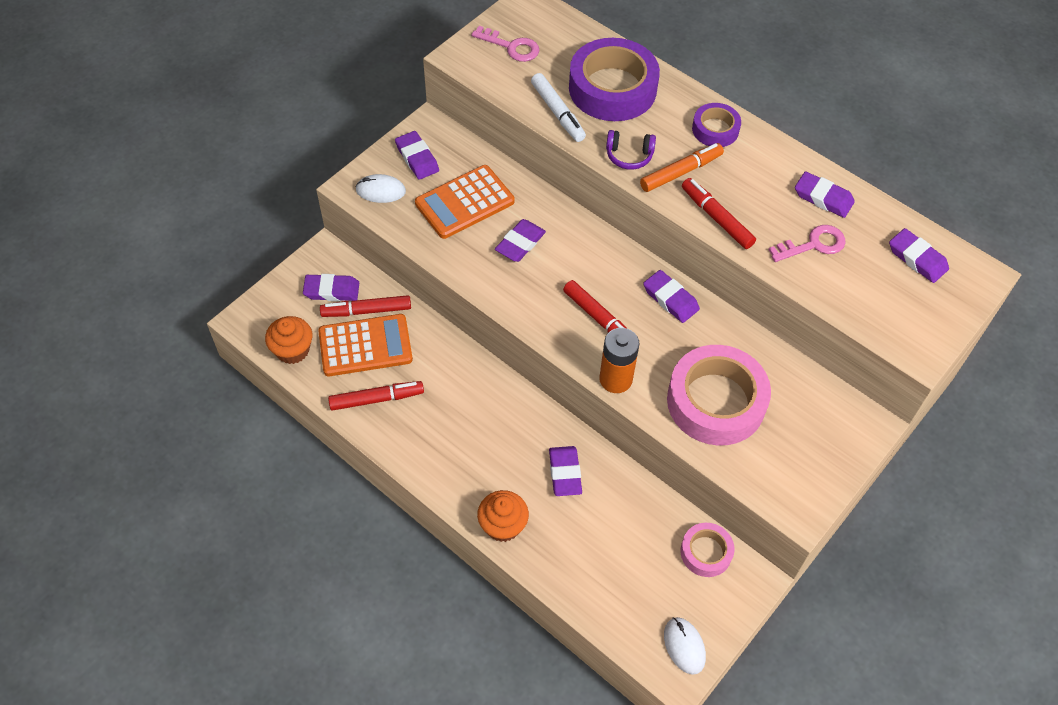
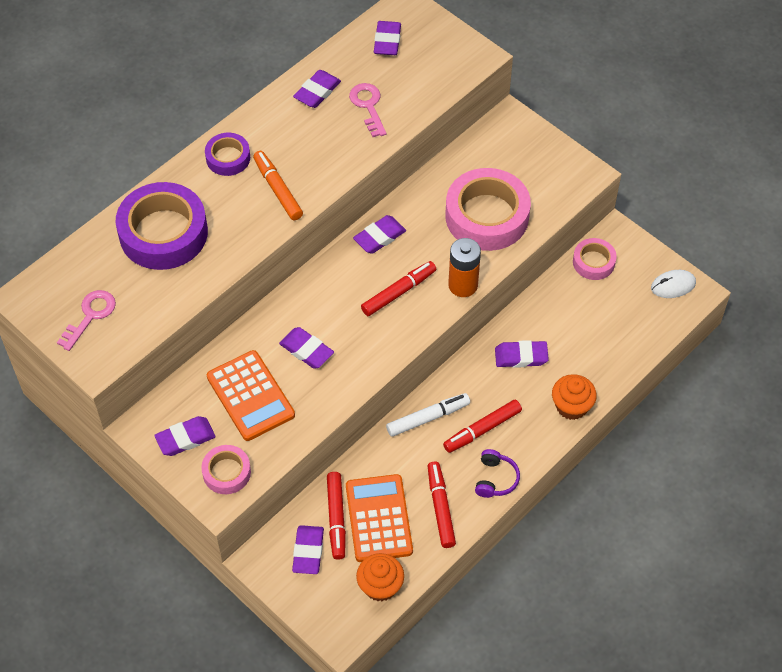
camera: 85 degrees left, 0 degrees up
white mouse [355,174,406,203] -> pink tape [201,445,251,494]
white marker [531,73,586,142] -> white marker moved to [386,393,470,437]
purple headphones [606,130,656,170] -> purple headphones moved to [475,449,520,498]
red marker [682,178,756,249] -> red marker moved to [443,400,522,453]
purple eraser [889,228,949,283] -> purple eraser turned 45 degrees counterclockwise [374,21,401,55]

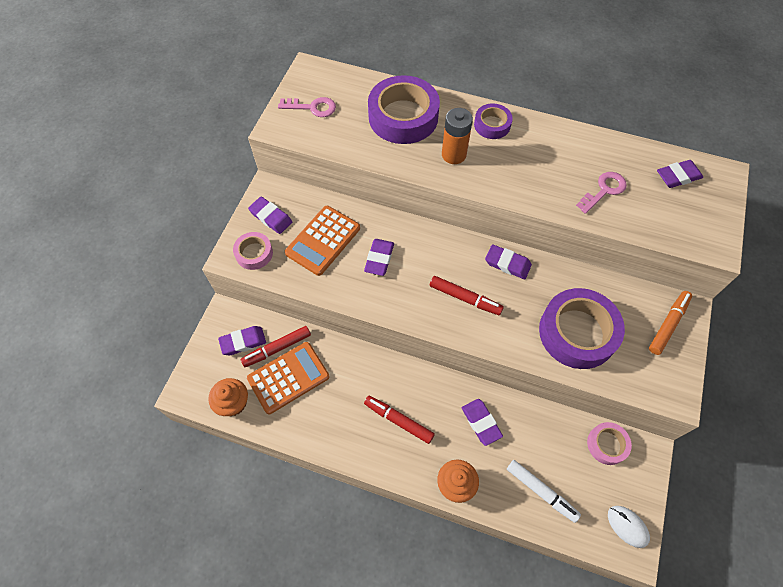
camera: 65 degrees right, 5 degrees up
orange marker [253,151,303,220] -> orange marker moved to [649,291,692,355]
purple eraser [293,70,341,108] -> none
white marker [386,393,470,437] -> white marker moved to [507,460,581,523]
red marker [428,461,456,548] -> none
pink tape [446,168,531,251] -> purple tape [539,288,625,369]
orange battery [448,238,481,297] -> orange battery moved to [442,108,473,164]
purple headphones [475,449,520,498] -> none

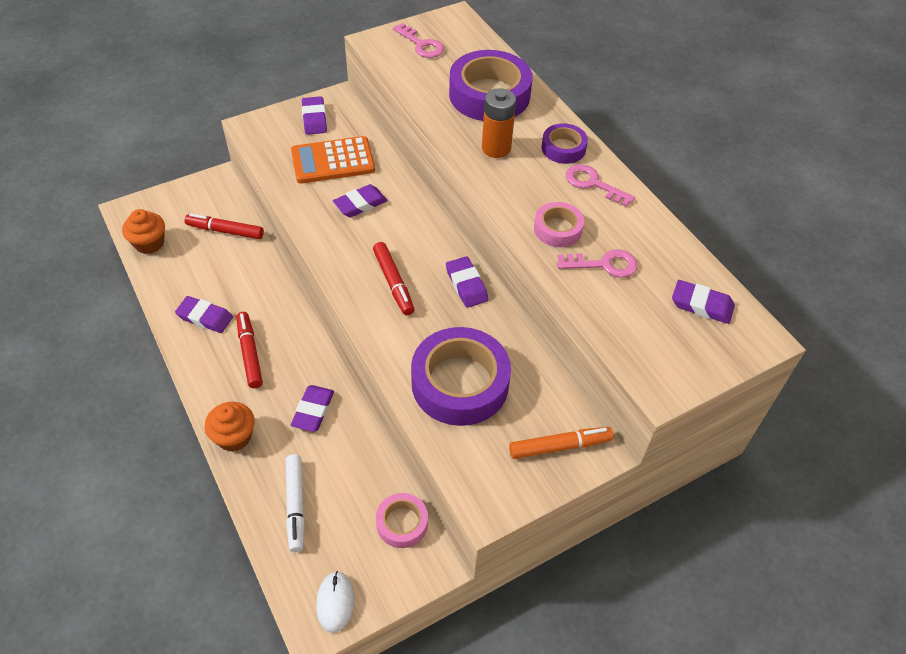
camera: 40 degrees right, 10 degrees down
purple eraser [218,326,266,355] -> purple eraser moved to [175,296,233,333]
pink tape [233,232,273,270] -> pink tape moved to [534,202,584,247]
orange calculator [247,342,329,414] -> none
none -> pink key [566,164,635,207]

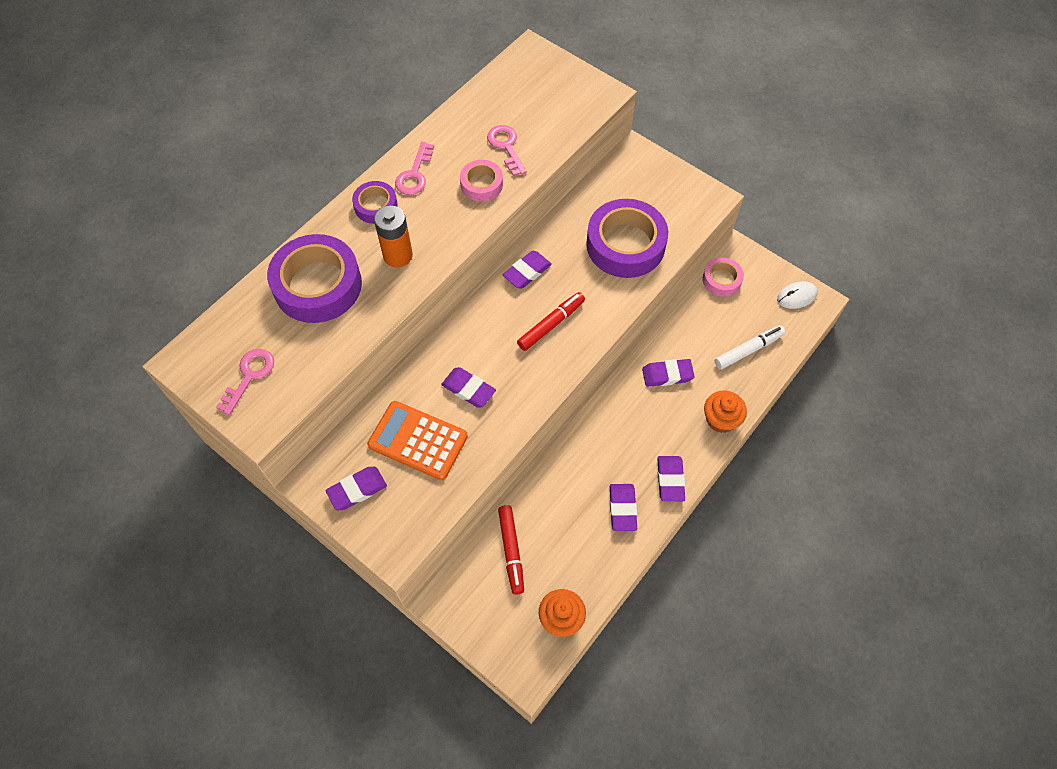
camera: 110 degrees left, 10 degrees up
red marker [237,312,263,388] -> none
orange calculator [291,136,375,184] -> orange calculator turned 150 degrees clockwise [367,401,468,480]
orange marker [509,427,613,459] -> none
purple eraser [672,280,735,324] -> purple eraser moved to [657,456,685,501]

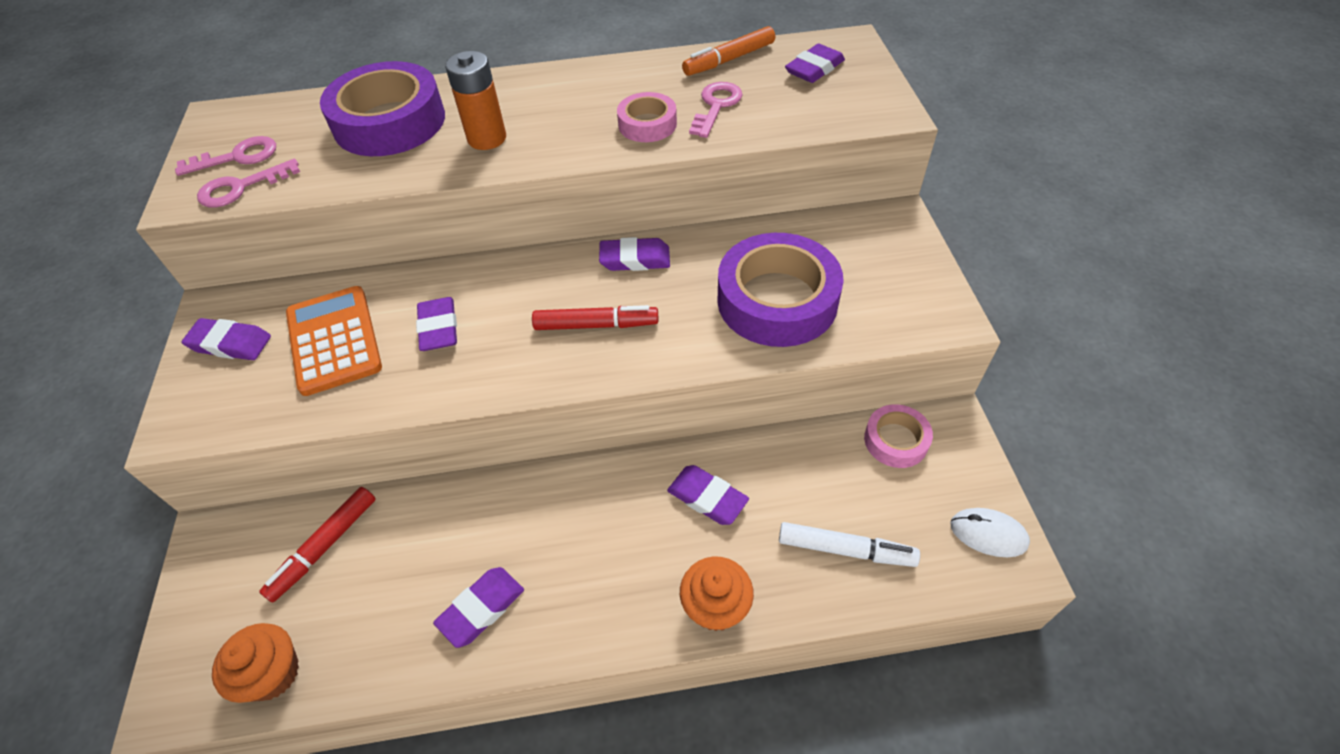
camera: 45 degrees right, 10 degrees down
purple tape [352,181,398,224] -> none
pink key [395,142,434,195] -> pink key moved to [197,159,300,208]
purple eraser [657,456,685,501] -> purple eraser moved to [785,44,845,83]
none -> orange marker [682,26,775,76]

